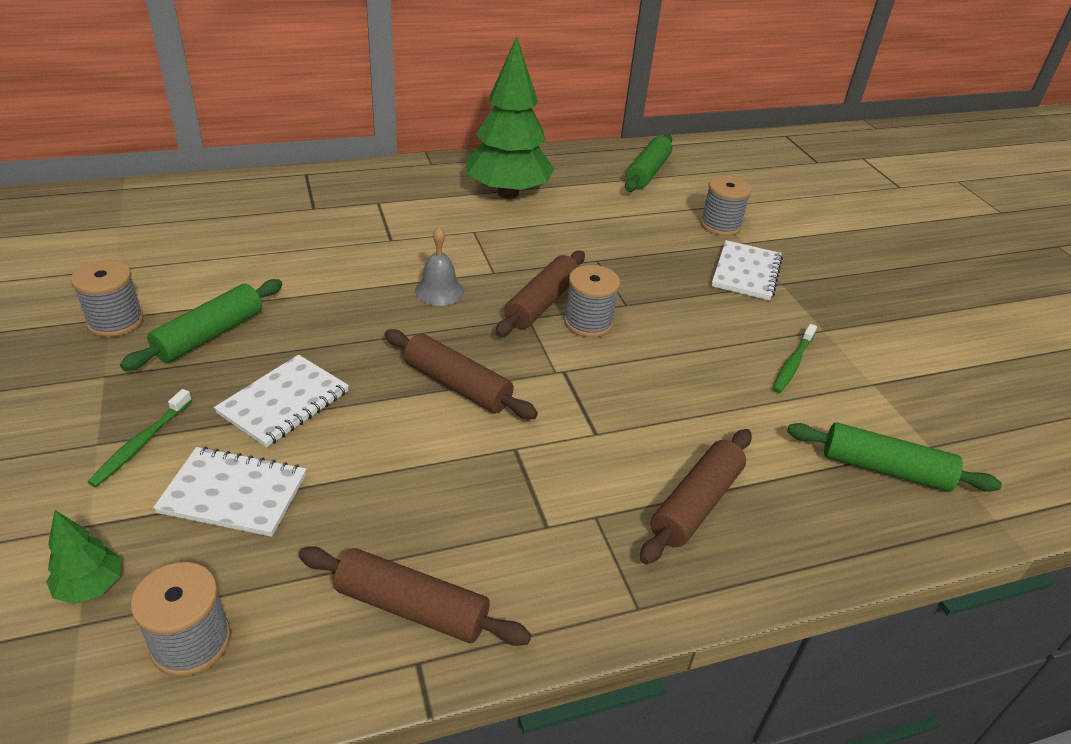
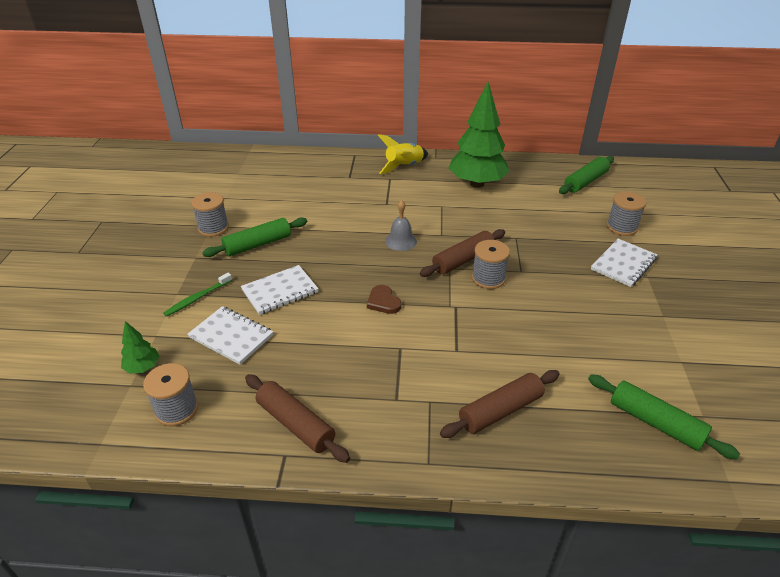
camera: 25 degrees right, 0 degrees up
brown rolling pin [385,329,538,419] -> brown heart [367,285,401,314]
green toothbrush [773,324,817,393] -> none
none -> yellow rocket [378,134,428,174]

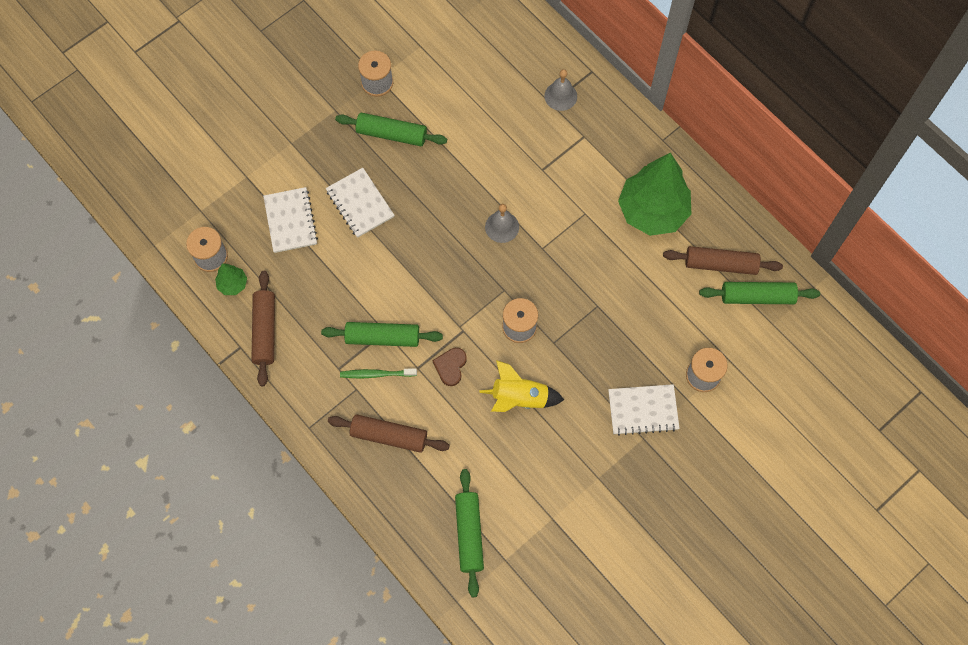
camera: 45 degrees right, 30 degrees up
green tree [121,321,160,374] -> green tree moved to [215,263,247,295]
green toothbrush [163,273,232,317] -> green toothbrush moved to [340,368,417,378]
white notebook [241,265,319,315] -> white notebook turned 45 degrees clockwise [326,168,394,238]
brown heart [367,285,401,314] -> brown heart moved to [432,348,467,386]
yellow rocket [378,134,428,174] -> yellow rocket moved to [479,360,564,412]
brown rolling pin [420,229,505,277] -> brown rolling pin moved to [663,246,783,275]
none -> green rolling pin [321,322,443,347]
none -> grey bell [545,69,577,111]

